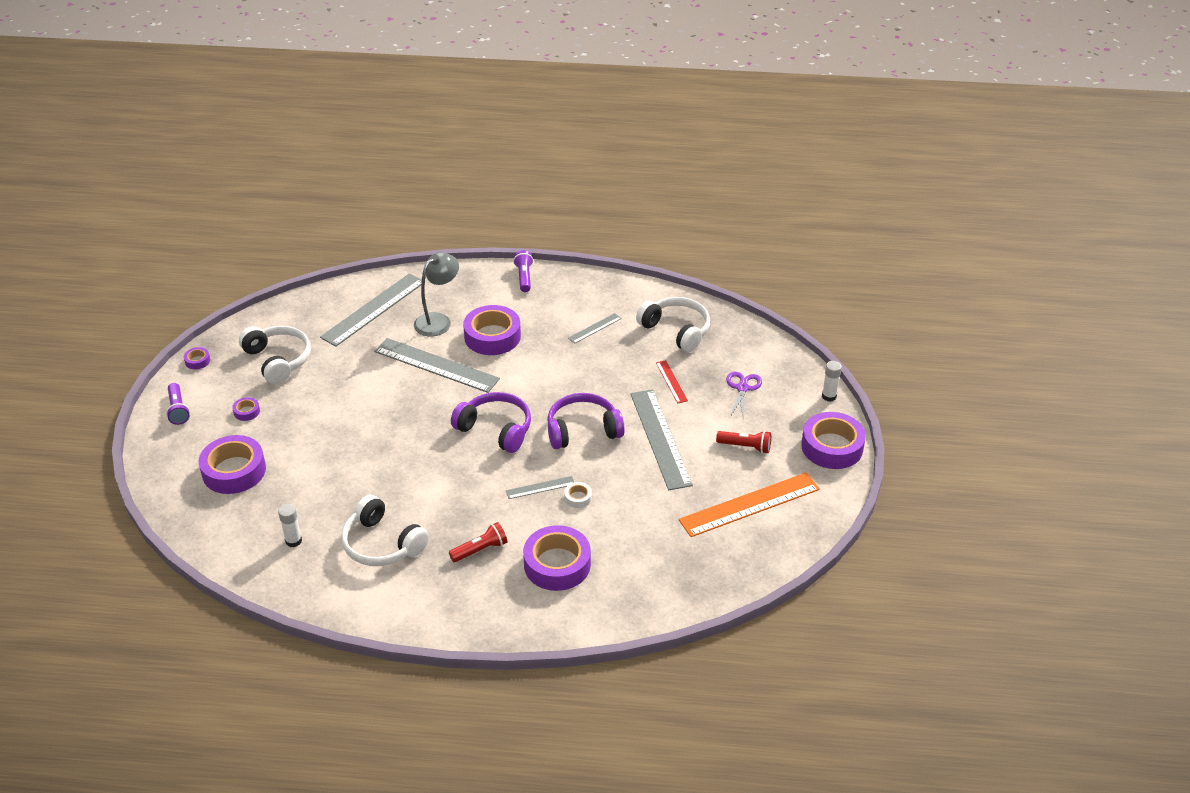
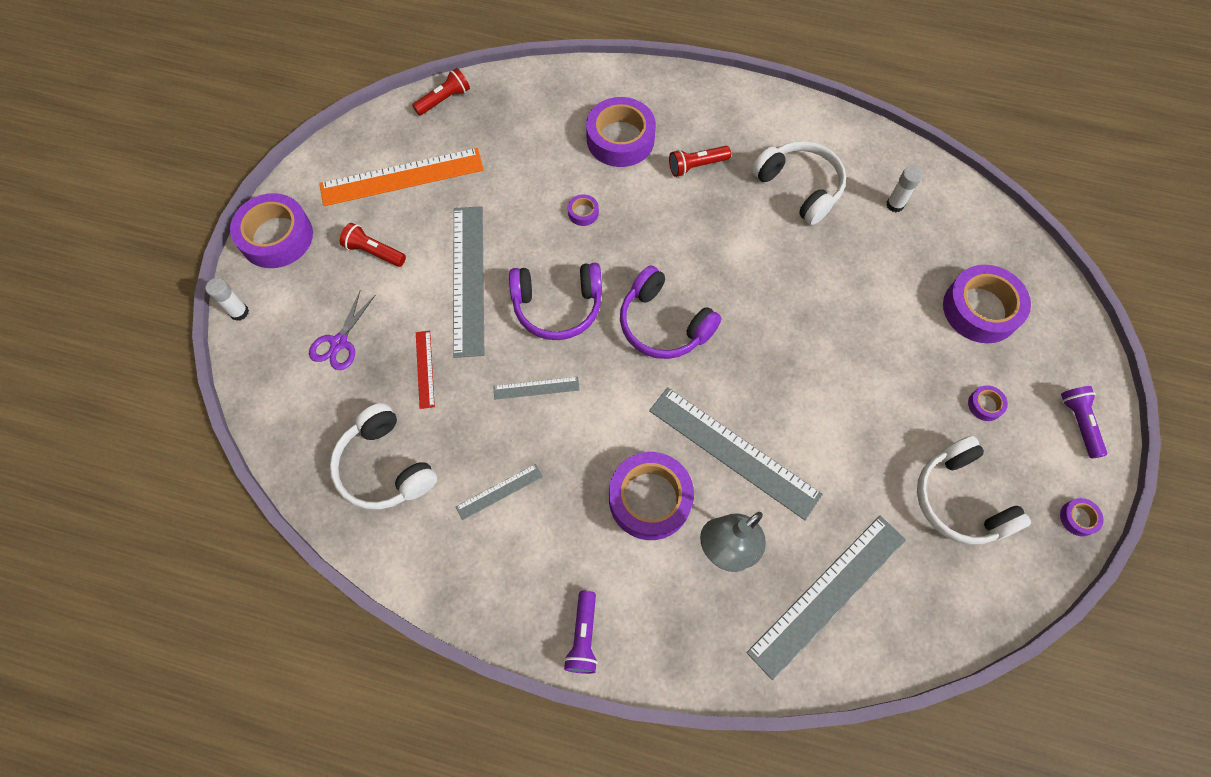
camera: 170 degrees left, 25 degrees up
grey ruler [506,476,574,499] -> grey ruler moved to [493,377,580,400]
white tape [564,482,592,508] -> purple tape [568,194,599,226]
none -> red flashlight [412,68,470,115]

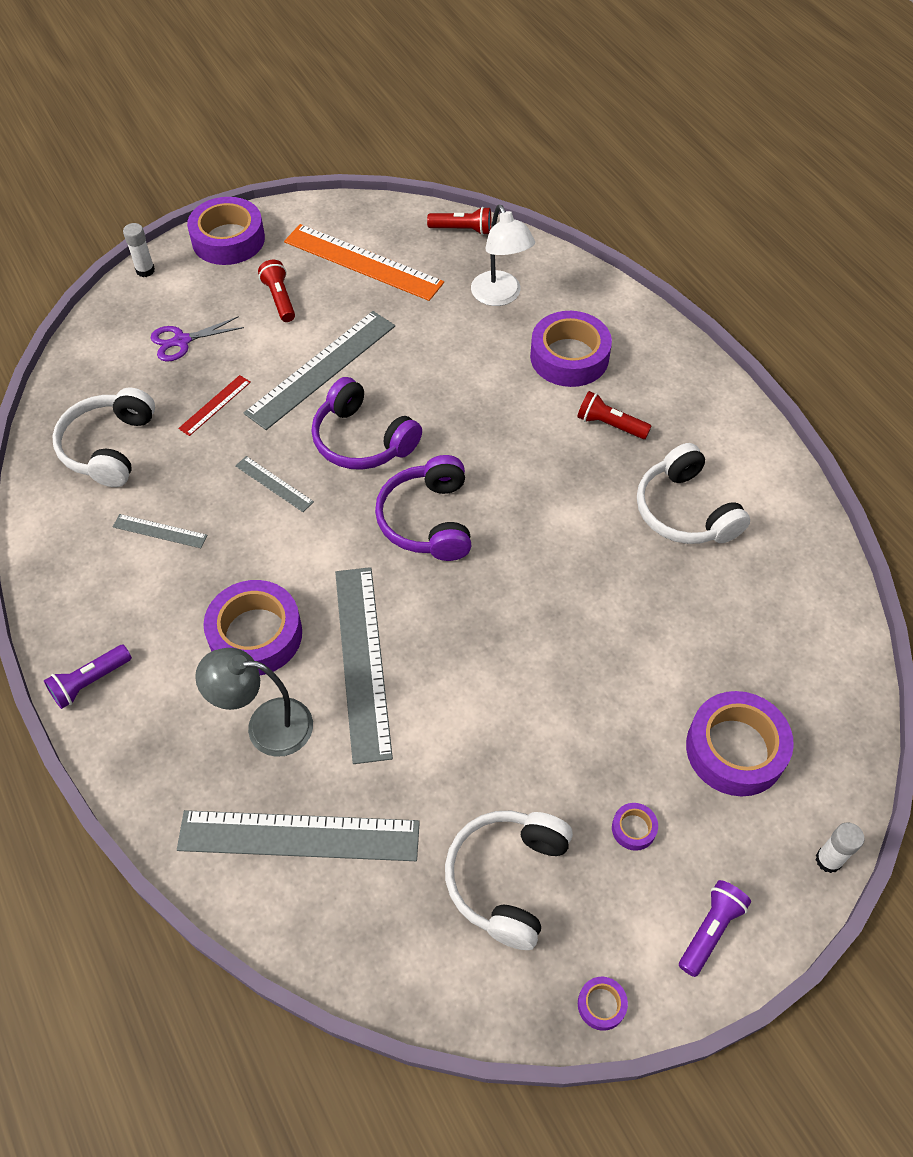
camera: 45 degrees right, 10 degrees down
purple tape [568,194,599,226] -> none
white headphones [752,141,846,225] -> white headphones turned 150 degrees clockwise [637,443,750,544]
white glue stick [886,166,922,212] -> white glue stick moved to [816,823,865,873]
none -> white lamp [471,205,535,306]

